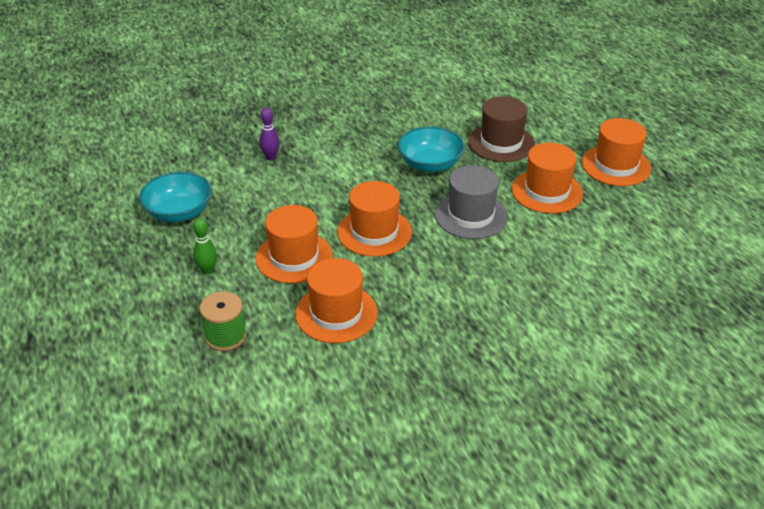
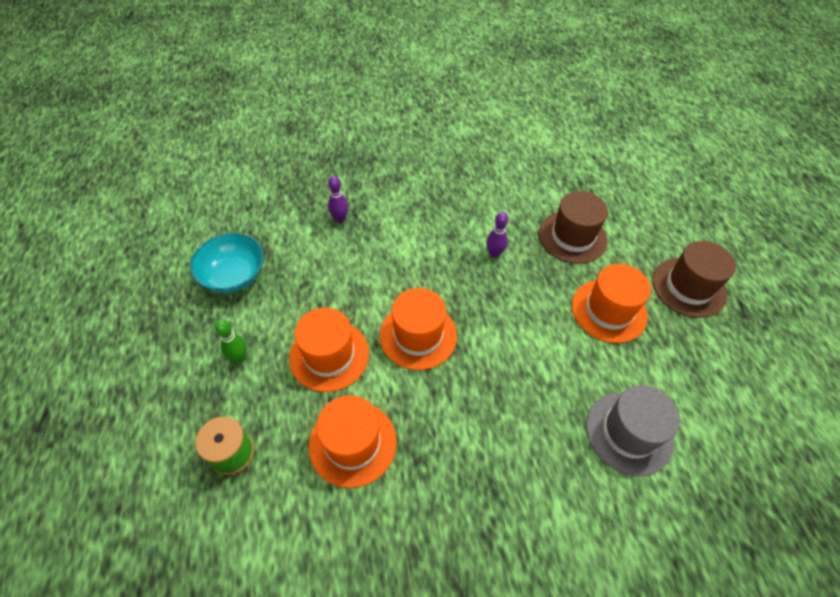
camera: 10 degrees right, 15 degrees up
turquoise bowl [398,126,465,173] -> purple bowling pin [486,212,508,258]
grey hat [435,165,508,239] -> grey hat moved to [586,385,680,476]
orange hat [582,118,651,186] -> brown hat [652,241,736,318]

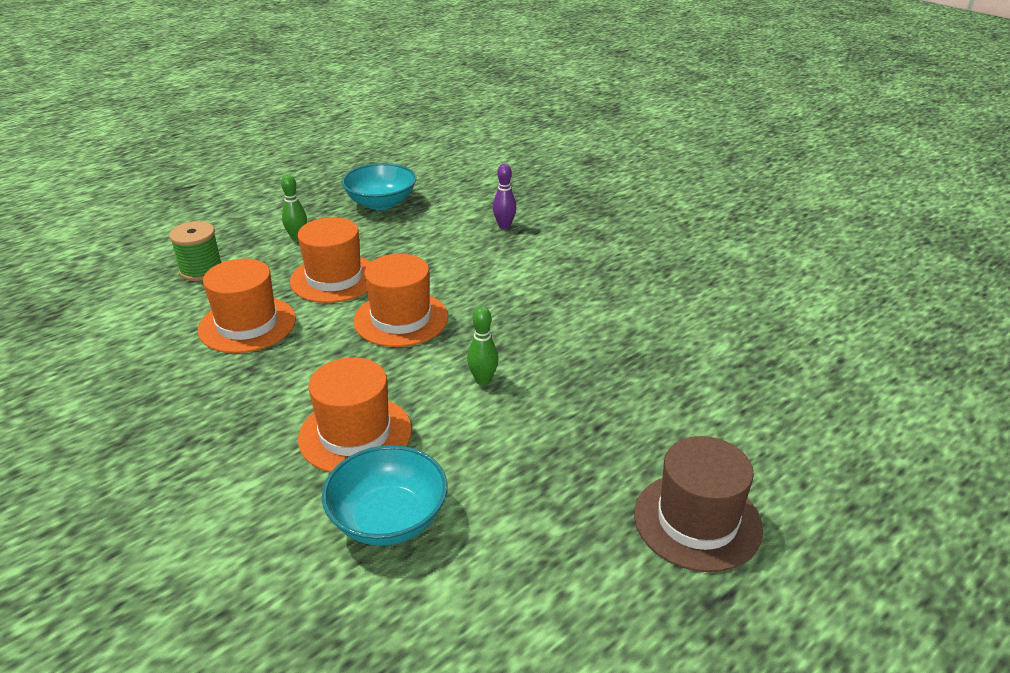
camera: 60 degrees right, 20 degrees down
purple bowling pin [486,212,508,258] -> none
brown hat [539,191,608,264] -> none
orange hat [572,264,651,343] -> orange hat moved to [298,357,412,473]
grey hat [586,385,680,476] -> turquoise bowl [322,445,448,546]
none -> green bowling pin [467,306,499,385]

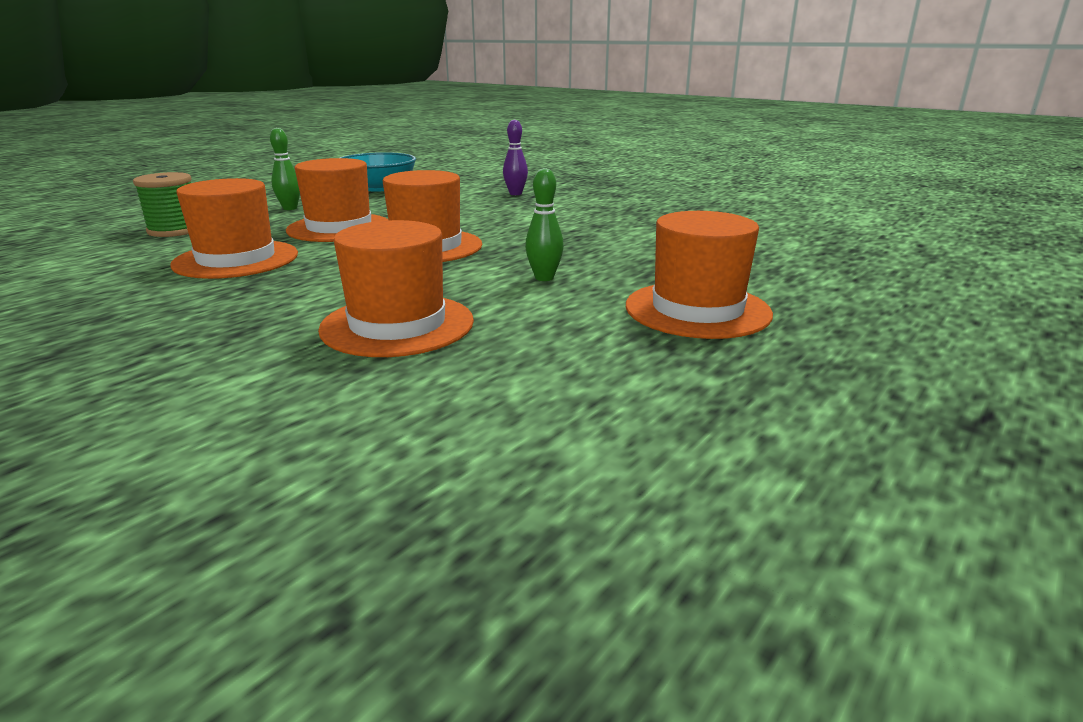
camera: 10 degrees left, 10 degrees down
turquoise bowl [322,445,448,546] -> none
brown hat [634,436,763,572] -> none
none -> orange hat [626,211,773,339]

